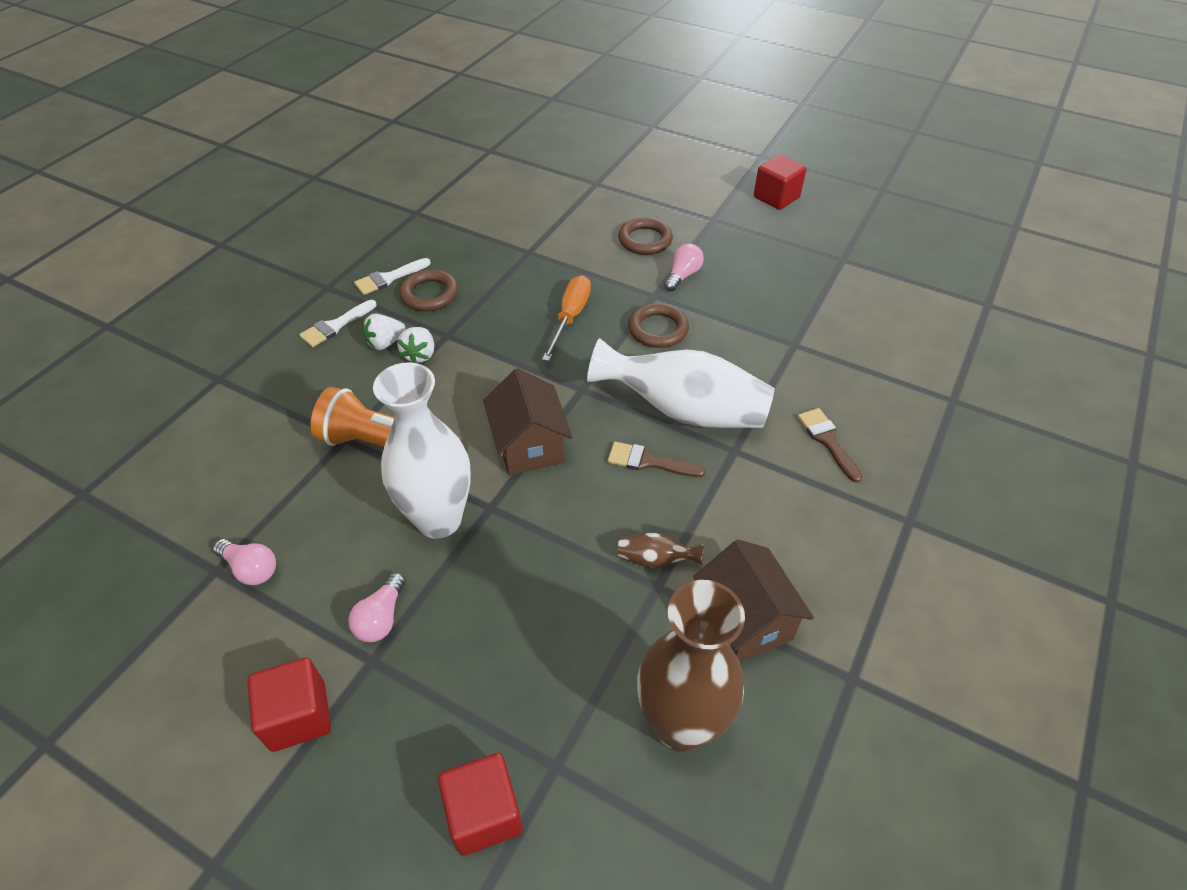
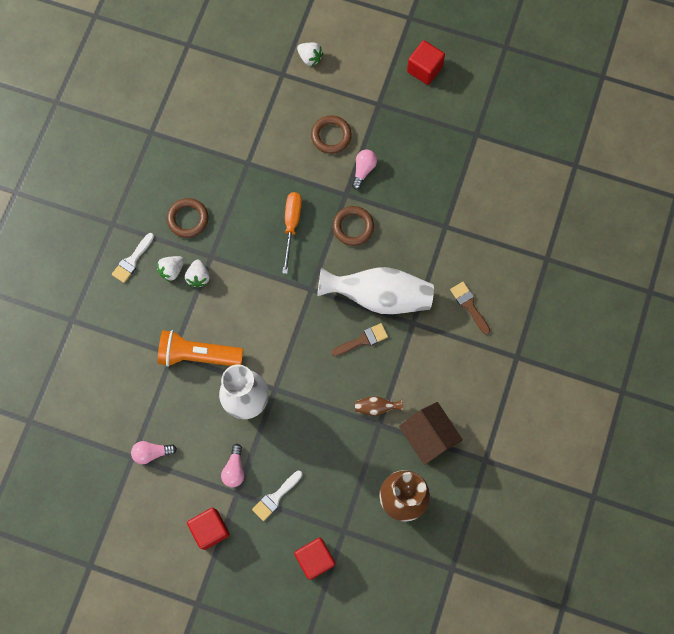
camera: 10 degrees left, 25 degrees up
pink light bulb [213,539,276,585] -> pink light bulb turned 150 degrees clockwise [131,441,177,464]
white brush [354,258,431,295] -> white brush moved to [252,471,302,521]
brown house [483,368,572,475] -> none
brown brush [608,442,706,477] -> brown brush turned 150 degrees clockwise [331,323,388,356]
none -> white strawberry [297,42,323,67]

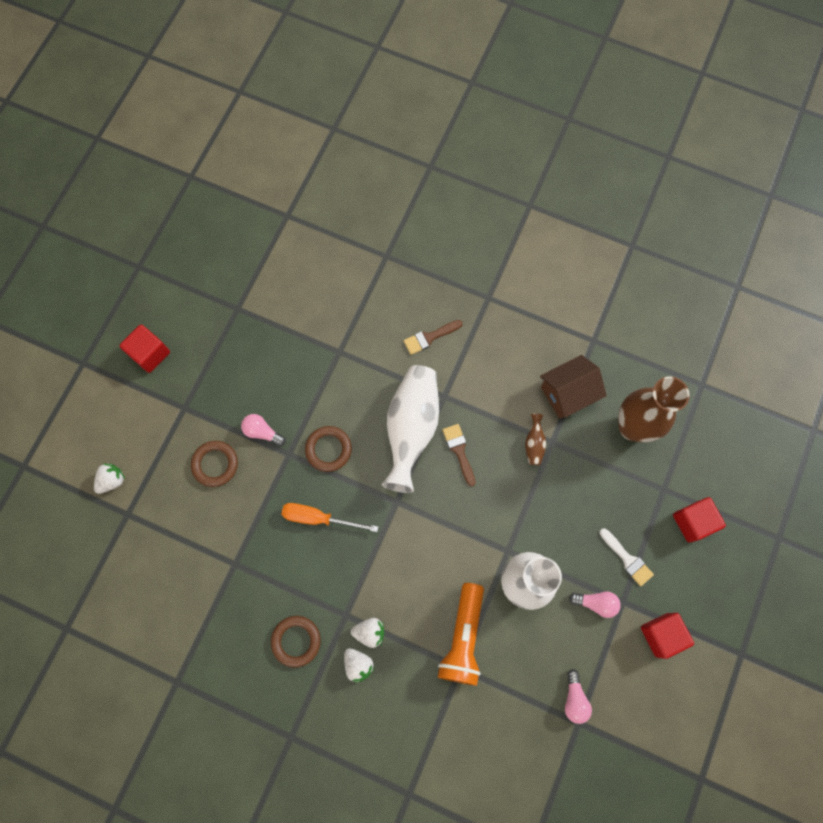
camera: 85 degrees left, 0 degrees up
white brush [112,233,154,283] -> none

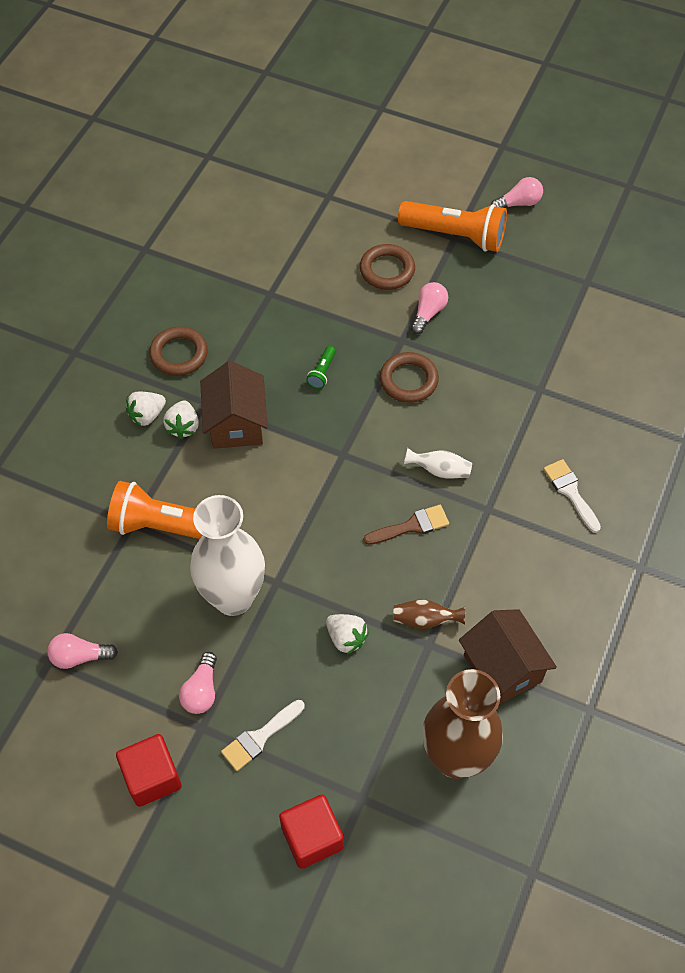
camera: 90 degrees right, 15 degrees down
white strawberry [94,464,125,494] -> white strawberry moved to [326,614,369,655]
red cube [119,325,170,373] -> pink light bulb [491,177,543,208]
orange screwdriver [281,503,378,532] -> green flashlight [306,346,336,389]
white vase [382,365,439,493] -> white vase [404,448,472,478], size x0.41
brown brush [404,320,463,355] -> white brush [543,459,601,533]
none -> brown house [200,361,268,449]
none -> orange flashlight [398,201,507,252]

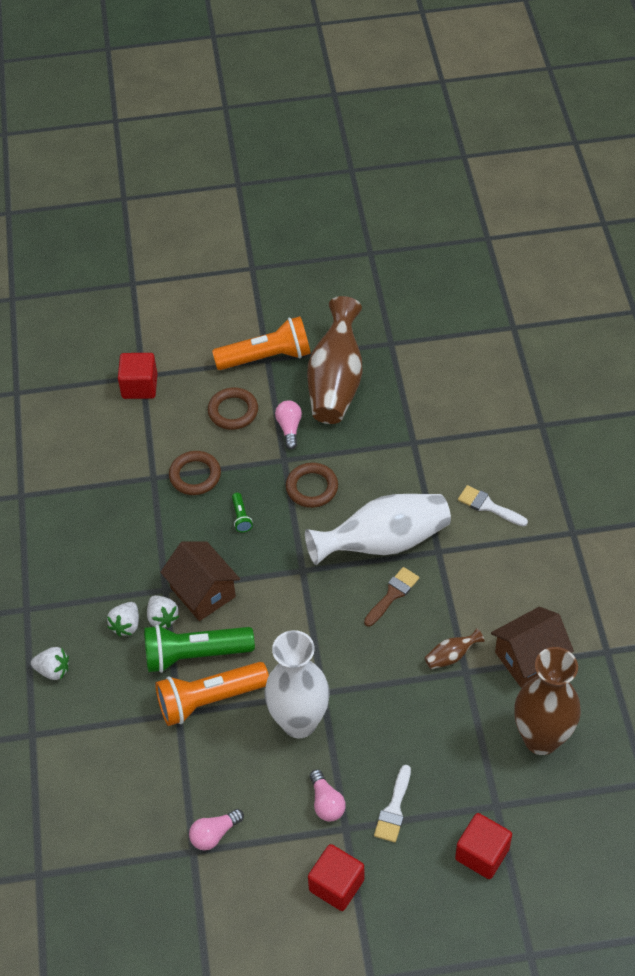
camera: 30 degrees left, 5 degrees down
brown ring [149,326,208,376] -> brown ring moved to [169,451,221,495]
white strawberry [326,614,369,655] -> white strawberry moved to [31,647,69,680]
white vase [404,448,472,478] -> white vase [305,494,451,565], size x2.45
brown house [459,609,557,704] -> brown house turned 60 degrees counterclockwise [491,607,574,688]
pink light bulb [491,177,543,208] -> none
none -> red cube [118,353,158,399]
none -> green flashlight [144,625,255,673]
none -> brown vase [307,296,363,424]

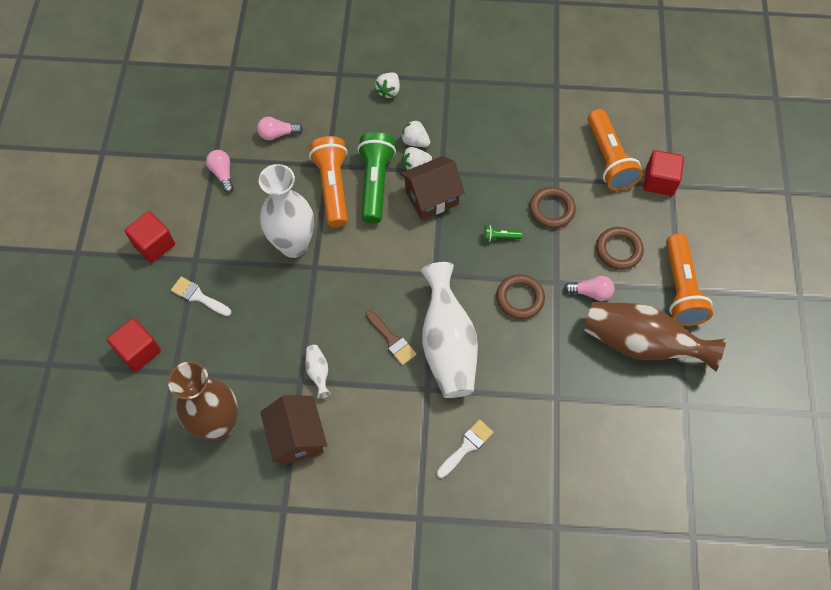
camera: 100 degrees right, 10 degrees up
pink light bulb [310,769,346,821] -> pink light bulb moved to [257,117,303,140]
brown vase [424,628,484,669] -> white vase [305,345,331,399]
none -> orange flashlight [588,109,643,191]

